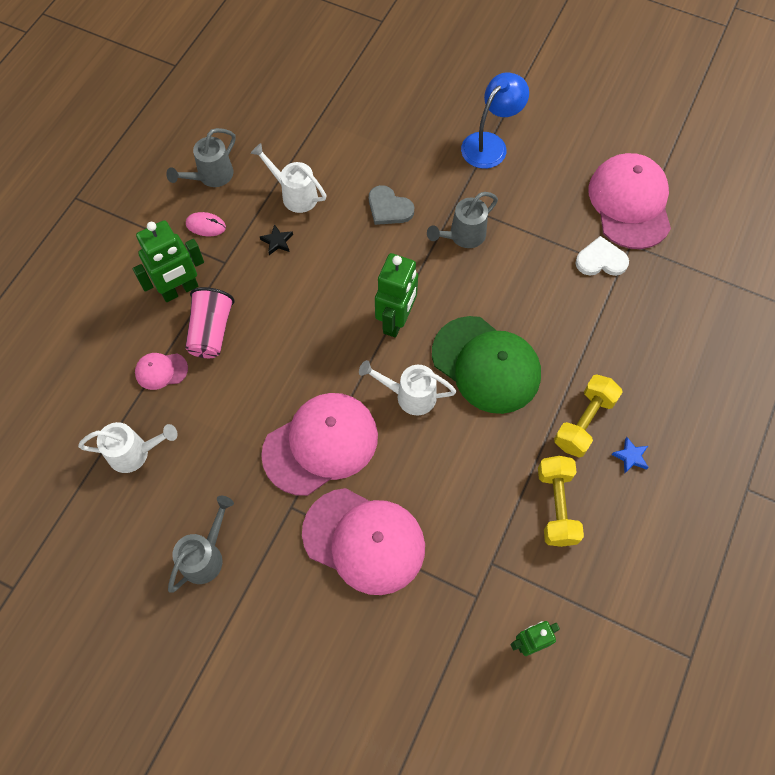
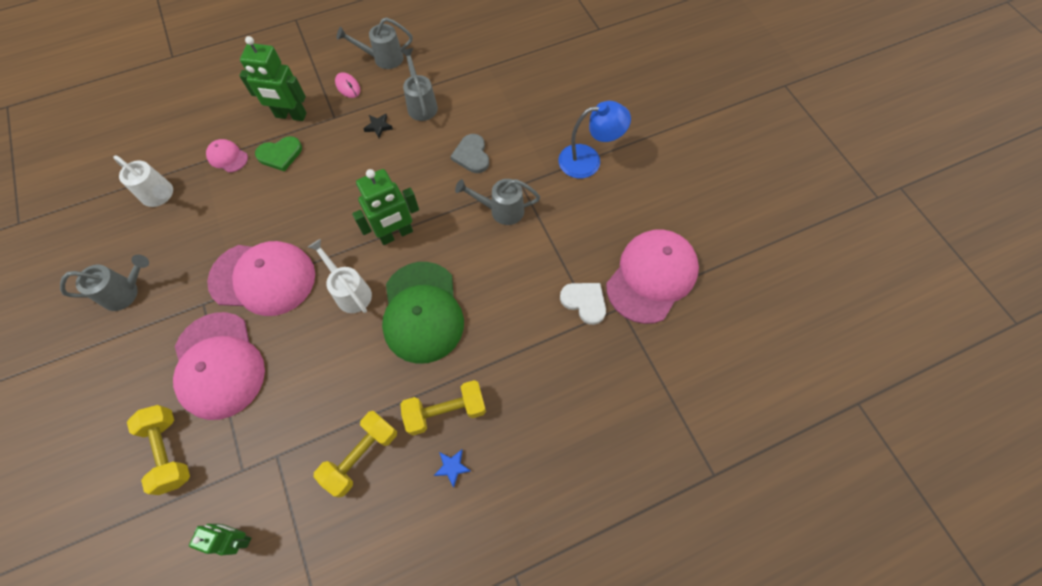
camera: 40 degrees right, 0 degrees up
pink cup [185,287,235,358] -> green heart [255,136,302,172]
white watering can [251,143,327,213] -> grey watering can [401,48,438,121]
none -> yellow dumbbell [127,405,190,495]

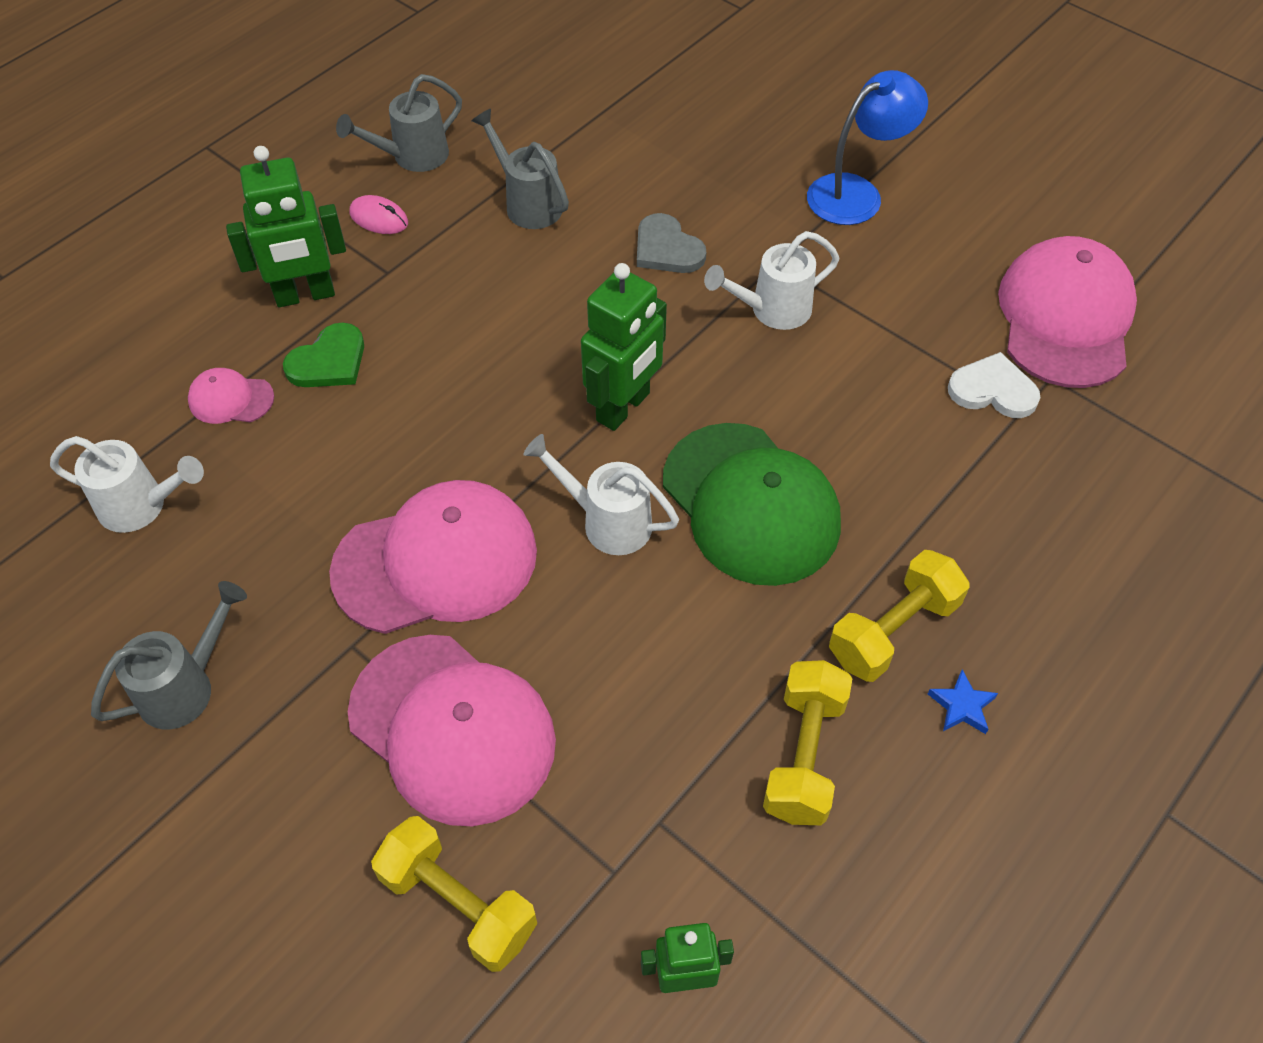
camera: 25 degrees left, 10 degrees down
black star [363,114,393,138] -> none
grey watering can [455,179,540,225] -> white watering can [704,231,839,330]

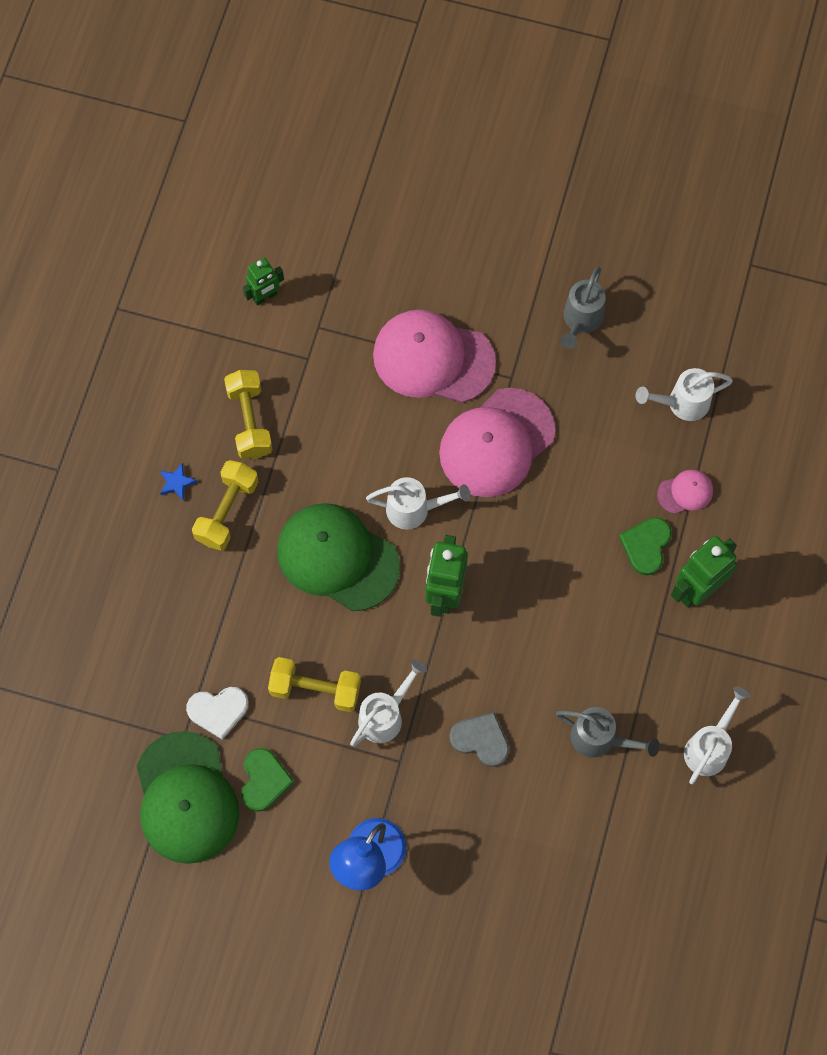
camera: 155 degrees right, 15 degrees up
grey watering can [336,74,462,172] -> white watering can [684,686,750,784]
pink mouse [350,195,408,234] -> none
yellow dumbbell [371,816,537,972] -> yellow dumbbell moved to [268,657,361,712]
pink cap [998,236,1137,388] -> green cap [137,731,239,864]
none -> green heart [241,748,294,812]

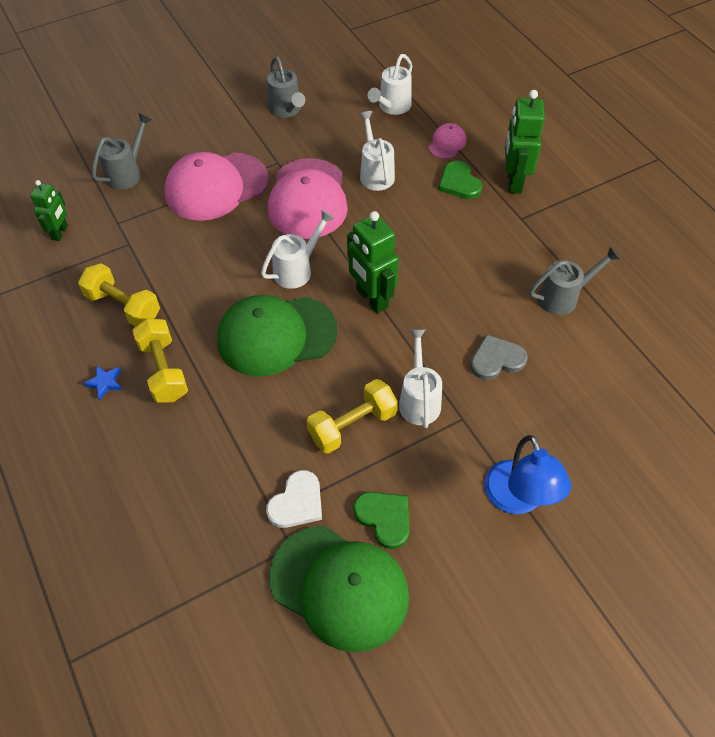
camera: 45 degrees left, 15 degrees down
white watering can [684,686,750,784] -> white watering can moved to [359,111,395,191]
none -> grey watering can [92,113,152,190]

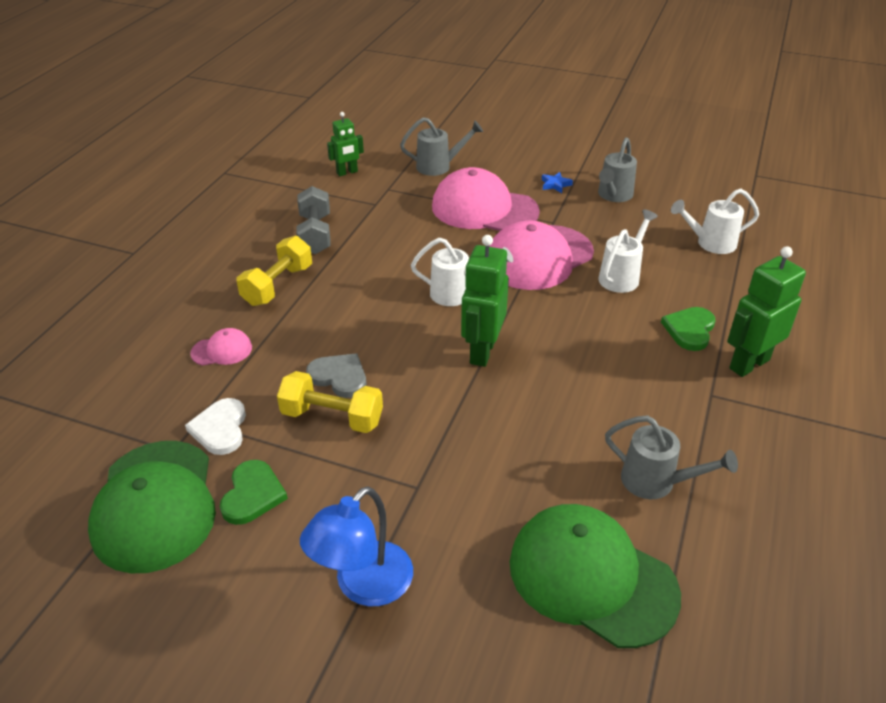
camera: 50 degrees right, 15 degrees down
yellow dumbbell [78,263,160,327] -> grey dumbbell [296,186,331,254]
blue star [83,365,122,400] -> blue star moved to [542,172,573,193]
green cap [217,295,338,377] -> green cap moved to [509,504,681,648]
white heart [266,470,322,528] -> white heart turned 90 degrees clockwise [185,398,246,455]
white watering can [399,329,442,428] -> none
pink cap [428,123,466,159] -> pink cap moved to [190,328,252,366]
grey heart [470,334,528,380] -> grey heart moved to [306,353,366,398]

